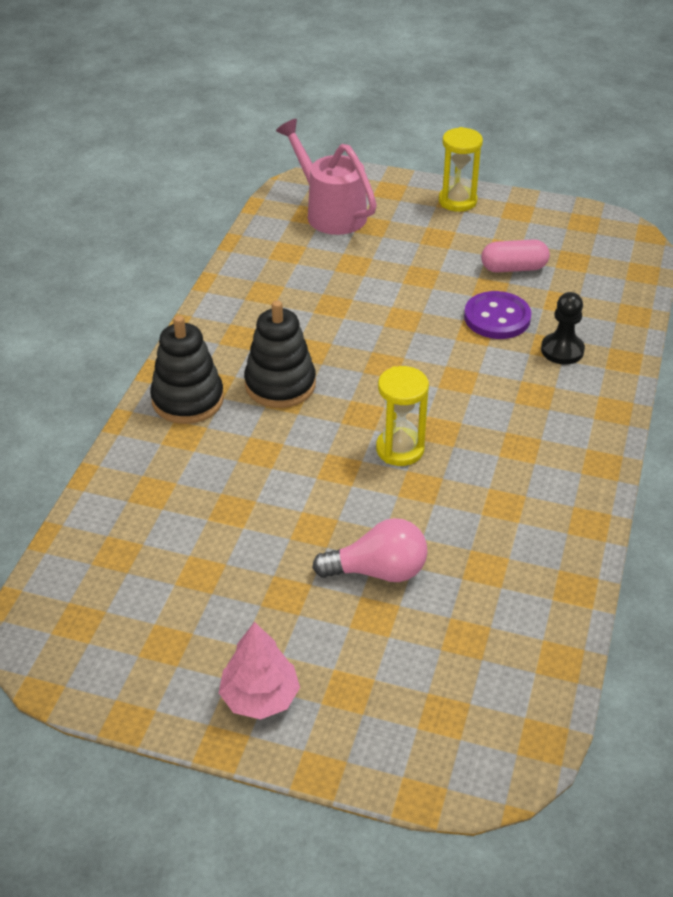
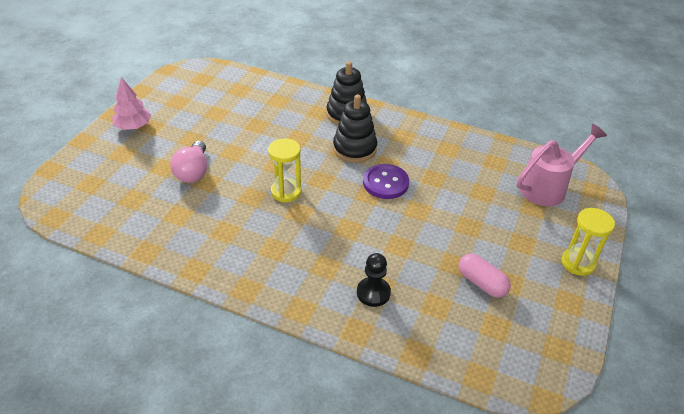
camera: 95 degrees right, 0 degrees up
purple button [464,291,531,339] -> purple button moved to [363,164,409,199]
pink capsule [481,239,550,273] -> pink capsule turned 45 degrees counterclockwise [459,253,511,298]

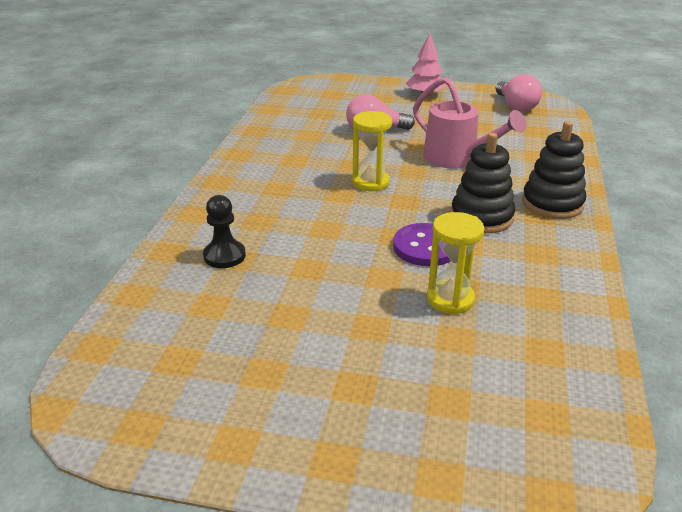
camera: 80 degrees right, 10 degrees down
pink capsule [459,253,511,298] -> none
pink watering can [517,124,607,206] -> pink watering can moved to [413,77,526,168]
yellow hourglass [561,208,615,276] -> yellow hourglass moved to [427,212,484,315]
none -> pink light bulb [496,74,542,111]

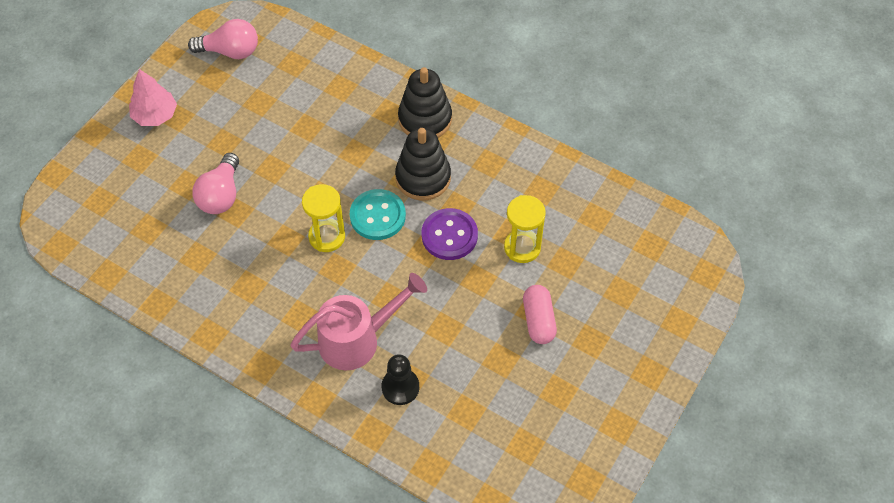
camera: 70 degrees left, 25 degrees up
pink watering can [413,77,526,168] -> pink watering can moved to [290,273,427,370]
none -> turquoise button [350,189,406,240]
none -> pink capsule [523,285,557,344]

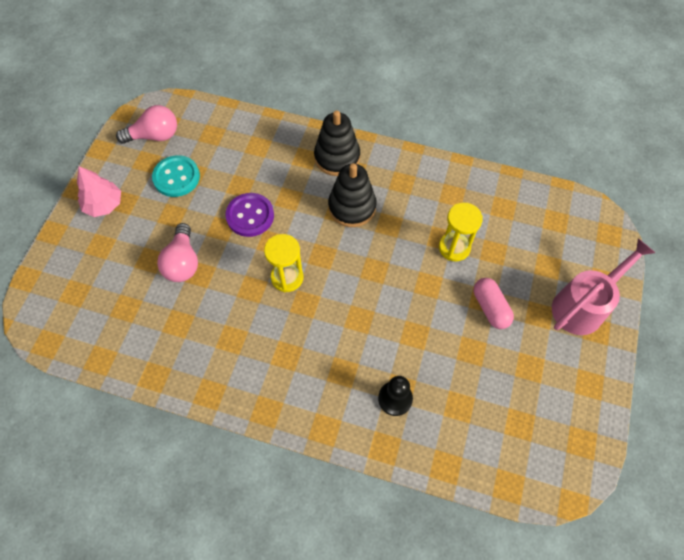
camera: 15 degrees left, 5 degrees up
pink watering can [290,273,427,370] -> pink watering can moved to [552,238,655,335]
turquoise button [350,189,406,240] -> turquoise button moved to [152,155,200,197]
purple button [422,208,478,260] -> purple button moved to [225,193,274,237]

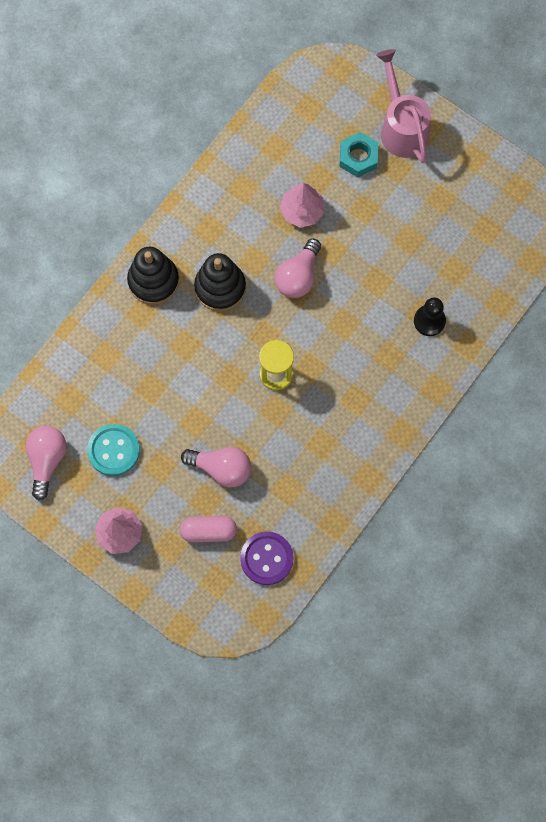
camera: 70 degrees left, 10 degrees up
purple button [225,193,274,237] -> purple button moved to [240,531,294,585]
yellow hourglass [439,202,483,261] -> pink tree [280,183,325,228]
pink capsule [474,278,514,329] -> pink capsule moved to [180,516,237,542]
none -> pink light bulb [275,238,321,298]
none -> turquoise nut [339,132,378,177]

